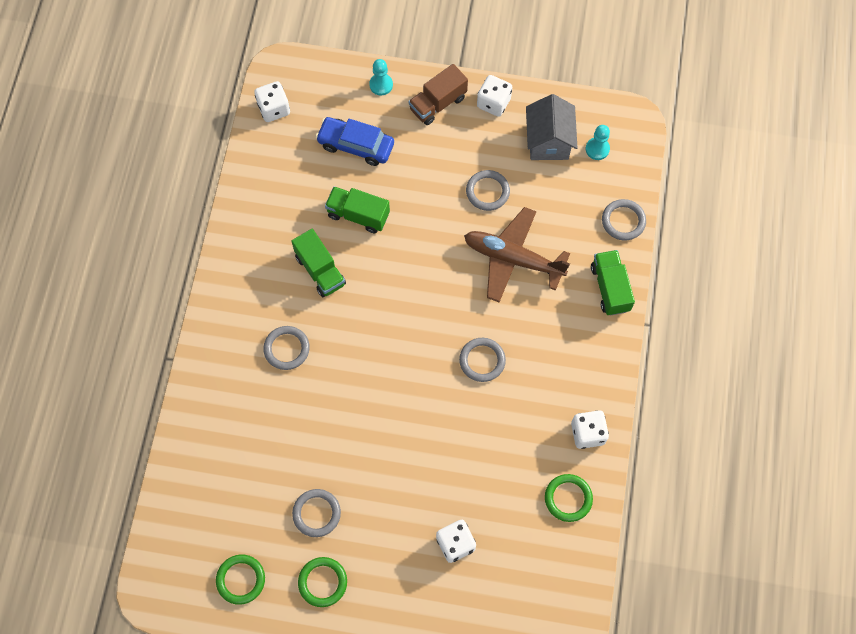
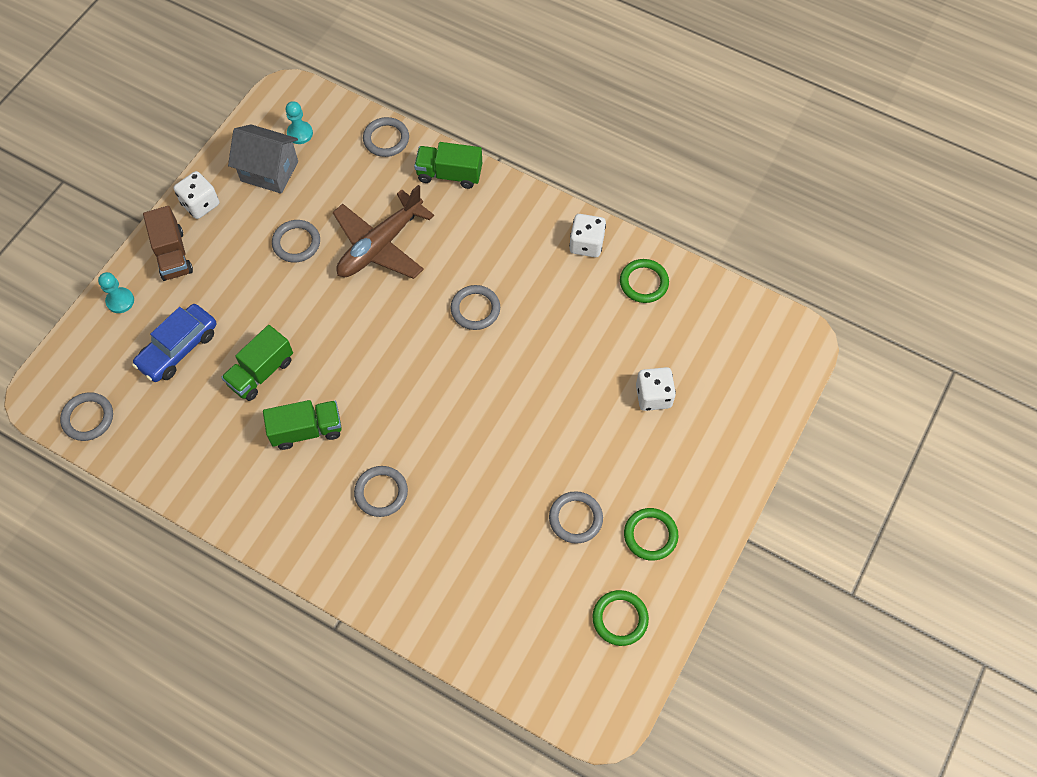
camera: 70 degrees left, 5 degrees down
white dice [254,81,290,122] -> grey ring [60,392,113,441]

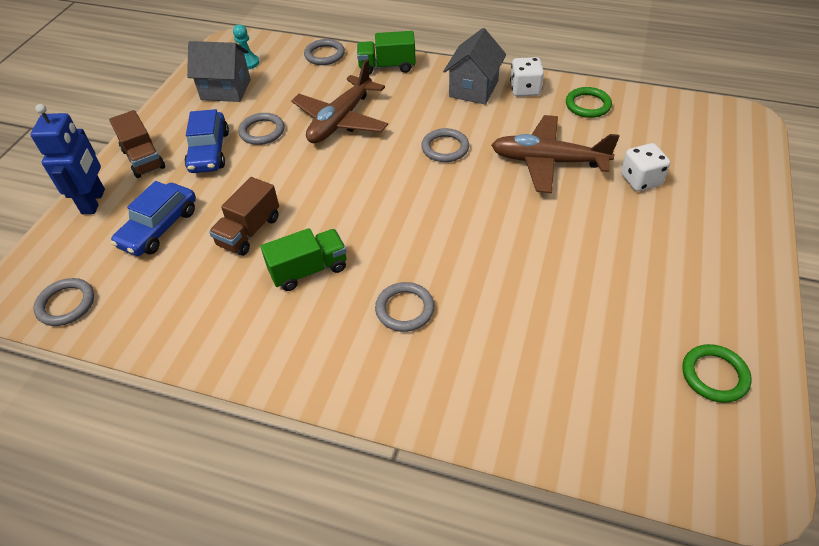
camera: 10 degrees left, 15 degrees down
turquoise pawn [98,272,134,313] -> blue robot [30,104,105,214]
white dice [174,171,219,219] -> none
green truck [221,325,293,401] -> brown truck [209,177,279,256]
grey ring [549,491,603,544] -> none
green ring [624,508,678,561] -> none
none -> blue car [184,109,229,173]
none -> grey house [443,28,506,105]
none -> brown plane [491,115,620,193]

